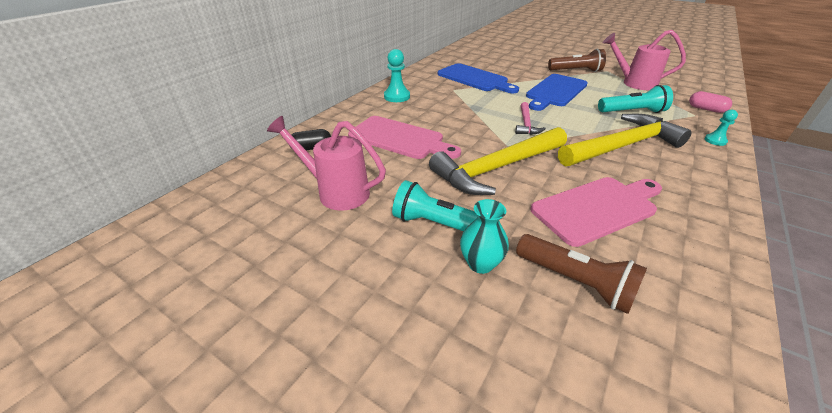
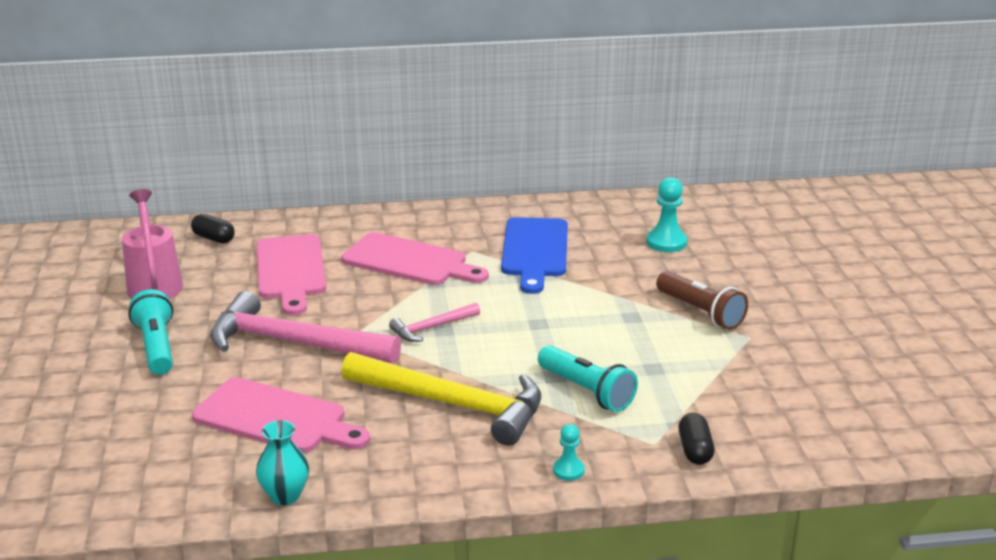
camera: 50 degrees right, 10 degrees down
turquoise pawn [384,49,410,102] -> turquoise pawn moved to [646,177,687,252]
yellow hammer [429,127,567,195] -> pink hammer [210,291,401,364]
turquoise vase [460,199,509,274] -> turquoise vase moved to [256,420,309,505]
brown flashlight [516,234,647,314] -> none
blue cutting board [526,74,588,111] -> none
pink watering can [603,30,686,90] -> none
pink capsule [689,91,732,113] -> black capsule [679,413,714,465]
none -> pink cutting board [341,232,489,285]

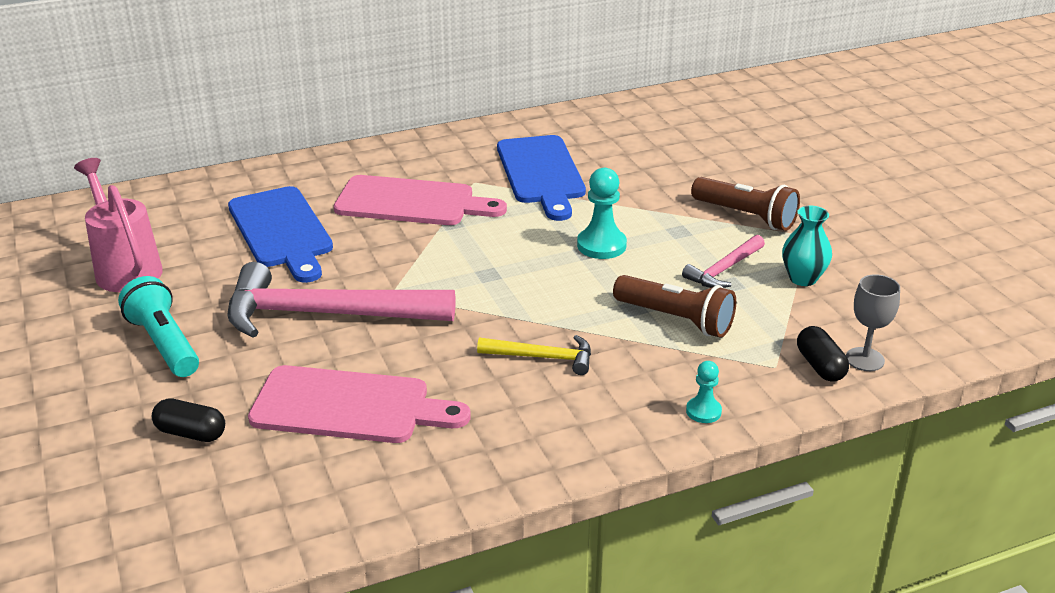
camera: 15 degrees left, 5 degrees up
black capsule [191,214,235,243] -> black capsule moved to [152,398,225,442]
turquoise vase [256,420,309,505] -> turquoise vase moved to [782,206,832,286]
pink cutting board [257,235,326,315] -> blue cutting board [228,186,333,283]
yellow hammer [341,352,541,446] -> yellow hammer [477,335,591,375], size x0.48
pink hammer [389,303,480,342] -> pink hammer moved to [682,235,765,288]
turquoise flashlight [538,345,638,412] -> brown flashlight [613,275,736,338]
turquoise pawn [646,177,687,252] -> turquoise pawn moved to [577,168,627,259]
none -> grey goblet [846,274,900,371]

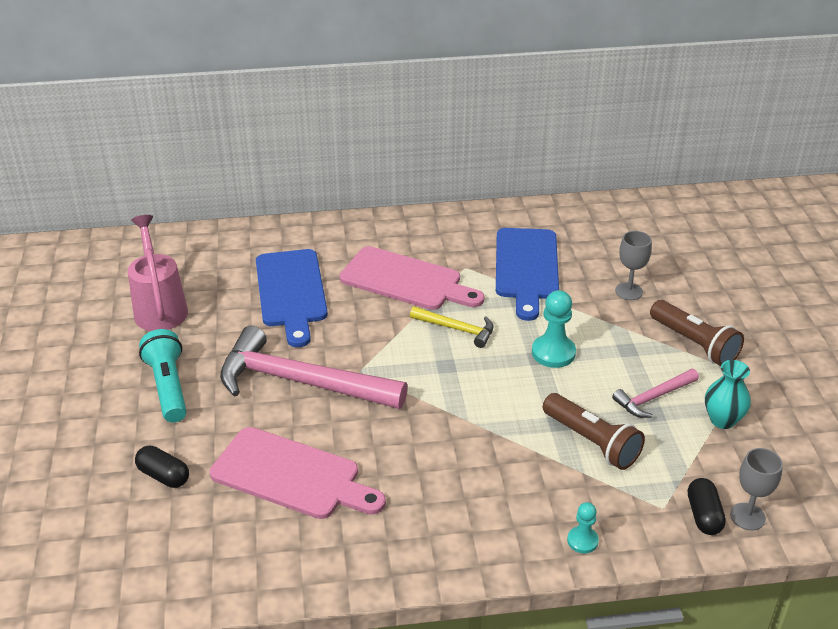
camera: 15 degrees right, 5 degrees up
yellow hammer [477,335,591,375] -> yellow hammer moved to [410,306,494,348]
none -> grey goblet [615,231,652,300]

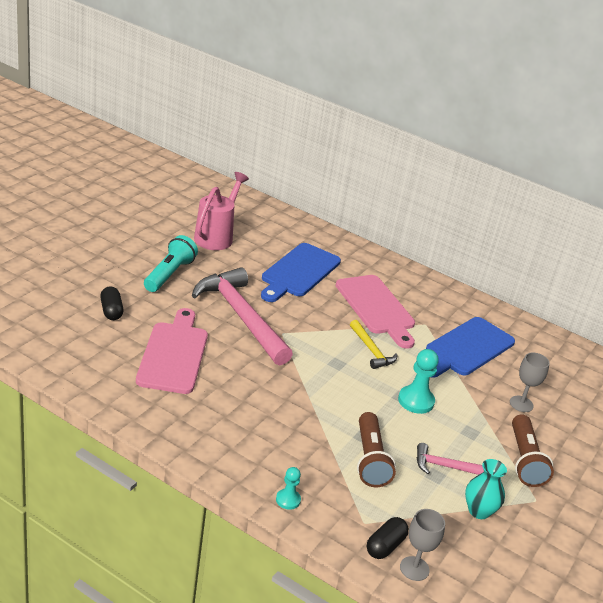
camera: 35 degrees right, 5 degrees down
pink cutting board [210,427,386,519] -> pink cutting board turned 150 degrees counterclockwise [136,308,208,394]

